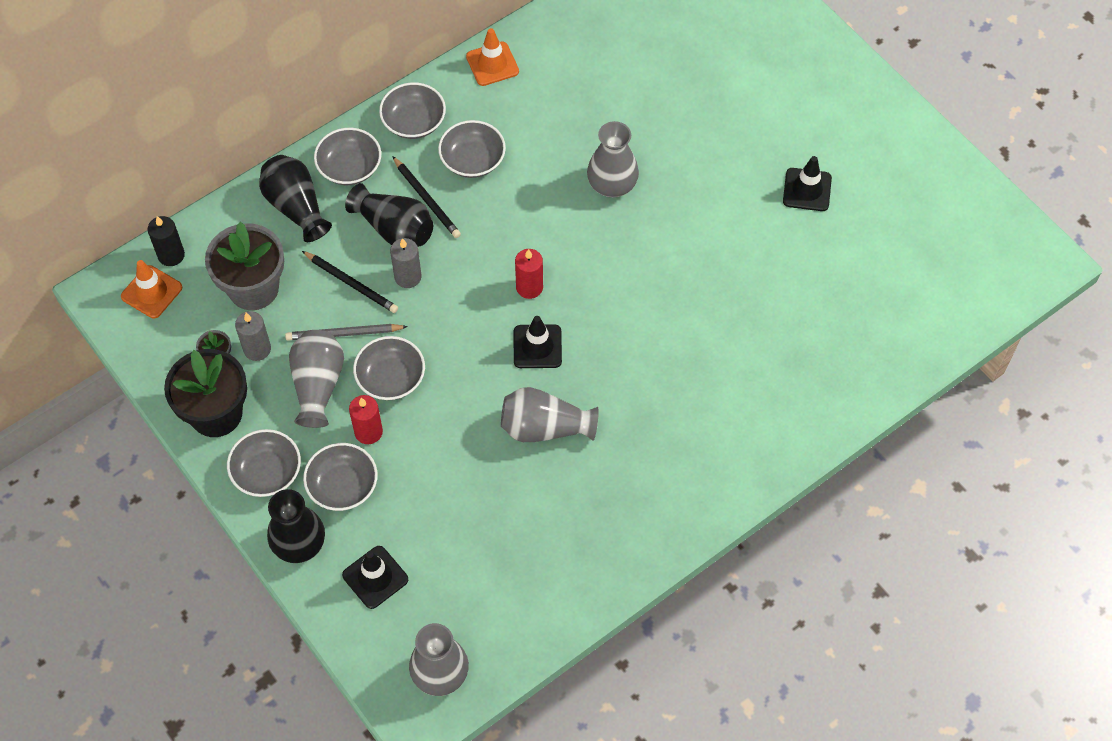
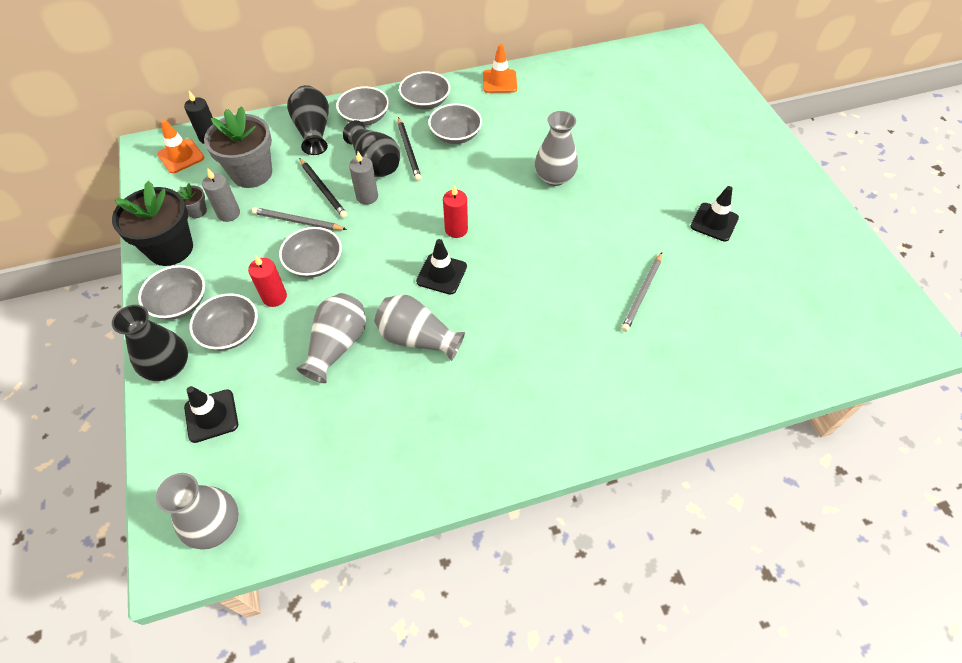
camera: 20 degrees right, 5 degrees down
grey vase [289,330,344,428] -> grey vase moved to [296,293,366,383]
none -> grey pencil [621,252,662,332]

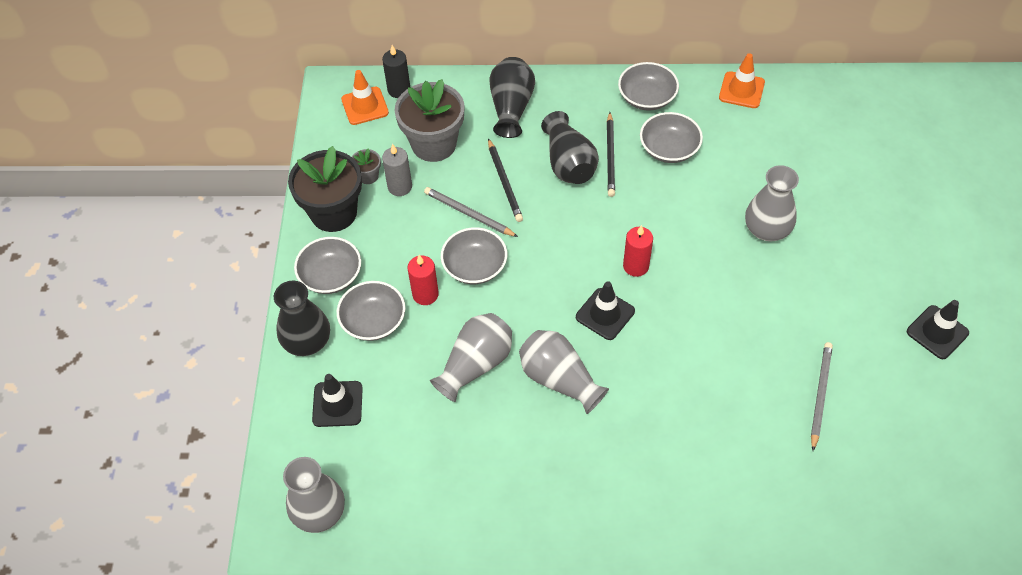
camera: 20 degrees right, 0 degrees up
grey bowl [336,86,389,126] -> none
grey candle [349,151,378,205] -> none
grey pencil [621,252,662,332] -> grey pencil turned 150 degrees clockwise [811,342,833,451]

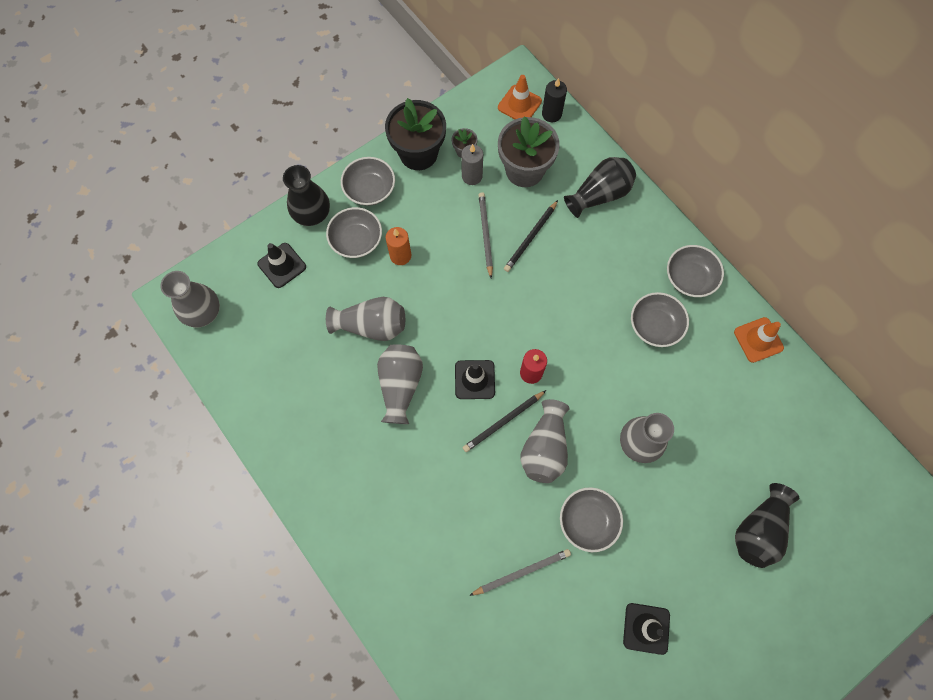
camera: 50 degrees right, 15 degrees up
red candle [408,255,439,305] -> orange candle [386,227,411,265]
grey bowl [441,227,507,284] -> grey bowl moved to [560,487,623,552]
black vase [541,111,599,184] -> black vase moved to [735,483,799,568]
black pencil [607,112,615,197] -> black pencil moved to [463,390,546,452]
none -> grey vase [520,399,570,483]

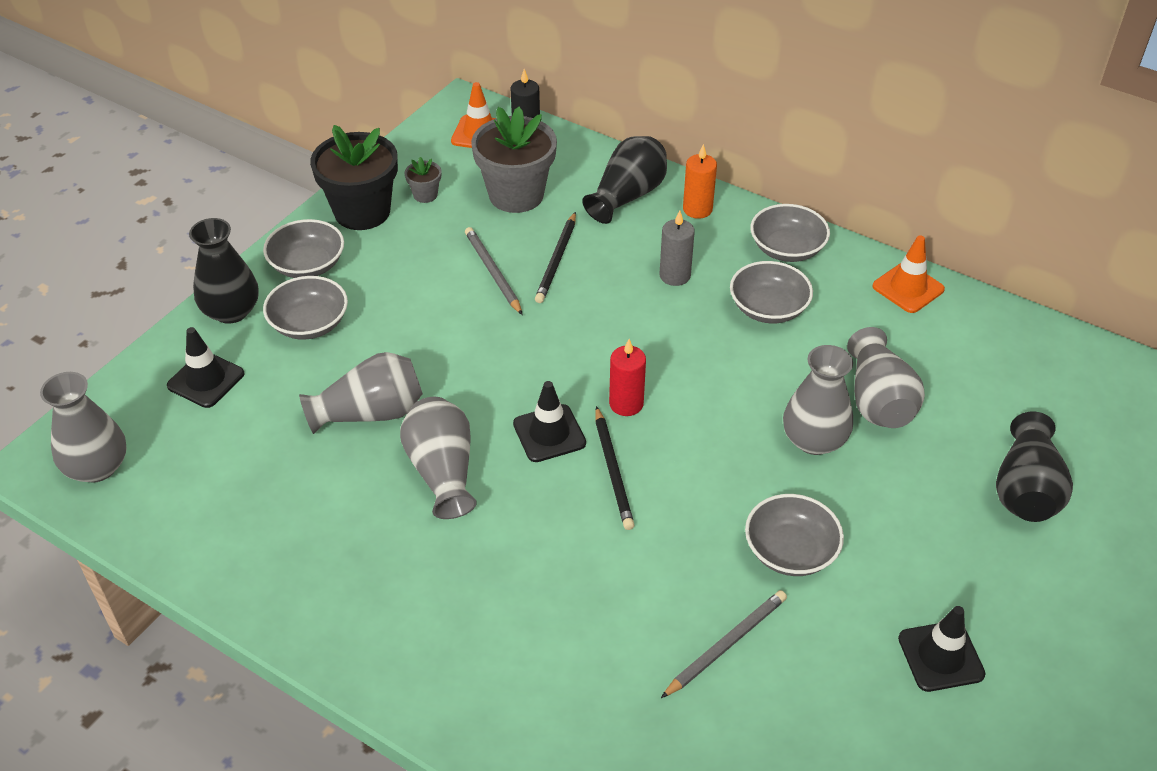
camera: 20 degrees left, 25 degrees down
orange candle [386,227,411,265] -> orange candle moved to [683,144,717,219]
grey candle [461,144,483,185] -> grey candle moved to [660,210,695,286]
black pencil [463,390,546,452] -> black pencil turned 45 degrees counterclockwise [595,406,634,530]
grey vase [520,399,570,483] -> grey vase moved to [847,327,925,428]

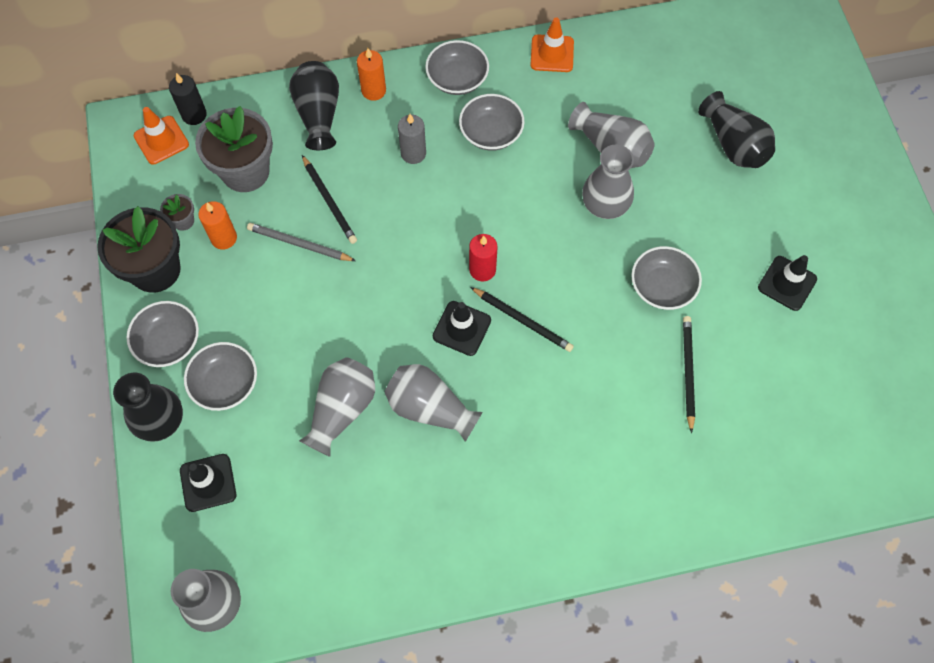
camera: 45 degrees left, 20 degrees up
grey pencil [661,590,787,698] -> black pencil [683,316,695,434]
none -> orange candle [198,201,237,249]

